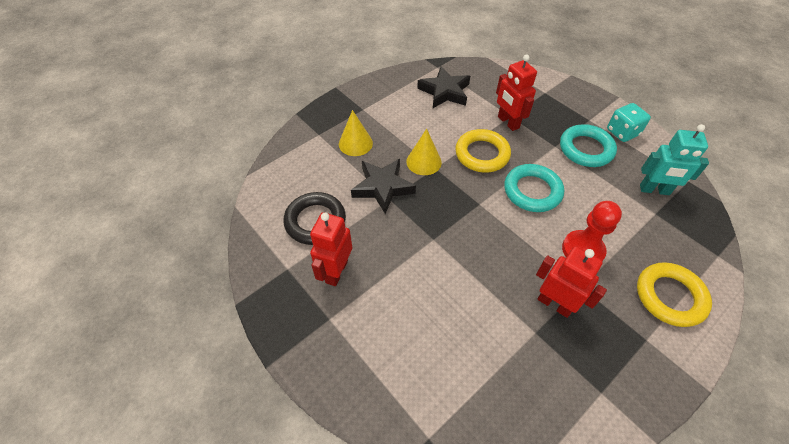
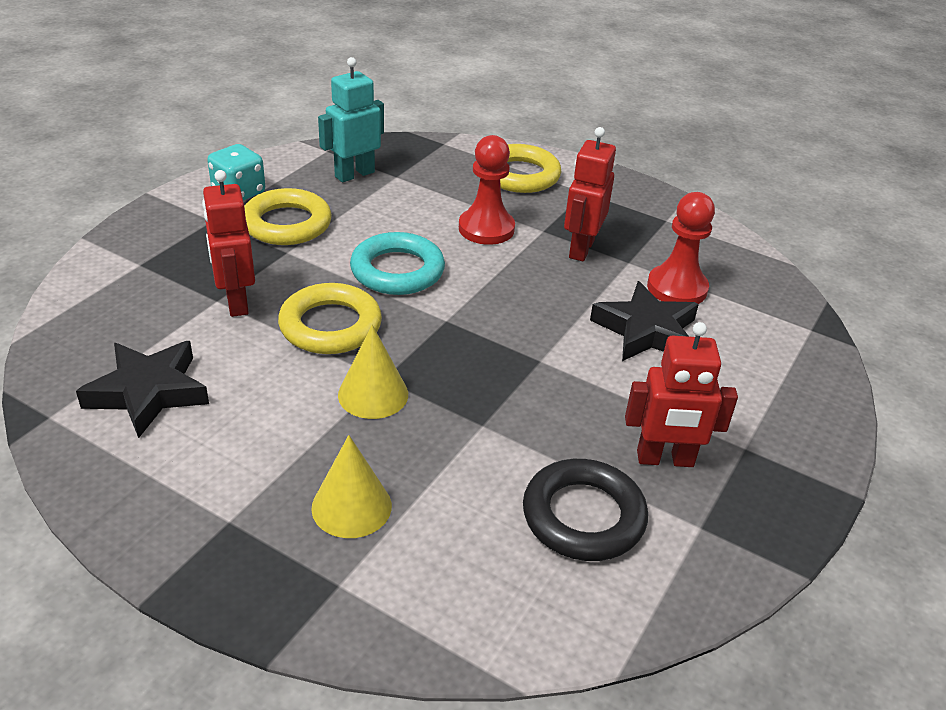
camera: 110 degrees left, 15 degrees down
black star [351,159,416,214] -> black star moved to [590,281,699,361]
red robot [496,54,537,131] -> red robot turned 120 degrees clockwise [202,170,255,317]
turquoise ring [560,124,617,167] -> yellow ring [244,188,332,245]
turquoise robot [640,124,709,195] -> turquoise robot turned 120 degrees counterclockwise [318,57,384,182]
none -> red pawn [647,192,715,304]

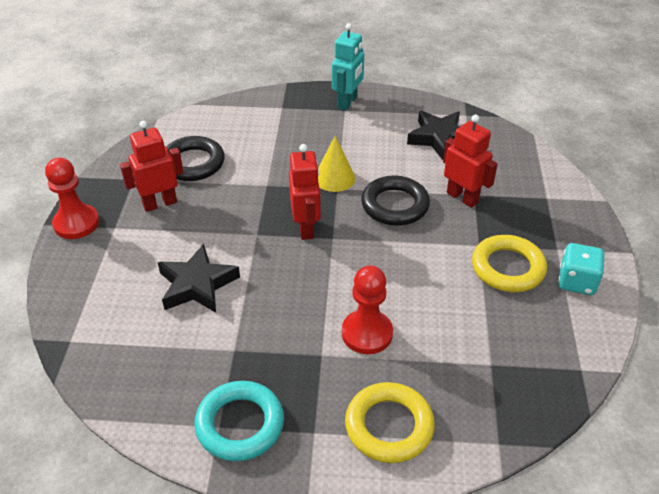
camera: 155 degrees right, 5 degrees up
yellow ring [278,283,382,354] -> black ring [361,176,430,226]
yellow cone [311,435,392,538] -> none
turquoise robot [318,57,384,182] -> turquoise robot moved to [332,23,364,111]
turquoise ring [350,232,445,295] -> turquoise ring moved to [194,381,284,461]
red robot [564,127,616,261] -> red robot moved to [289,144,321,240]
red pawn [647,192,715,304] -> red pawn moved to [45,158,99,239]

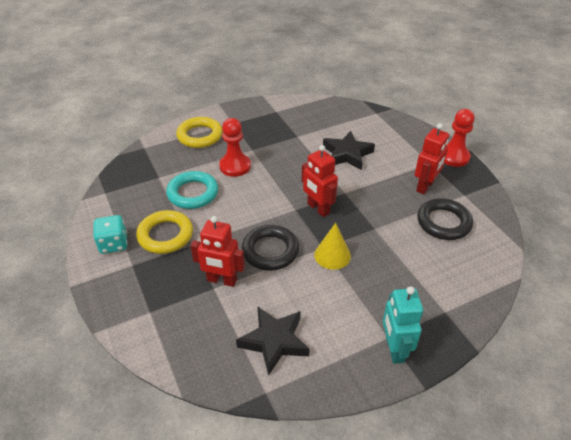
camera: 150 degrees right, 0 degrees up
turquoise ring [194,381,284,461] -> turquoise ring moved to [166,171,218,209]

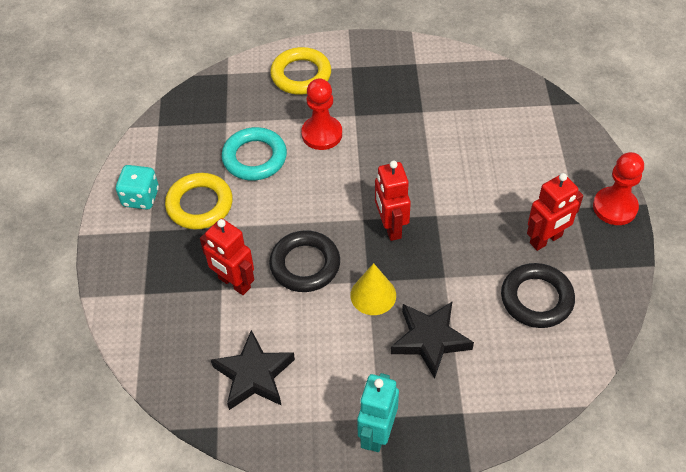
camera: 25 degrees right, 10 degrees up
black star [323,131,375,170] -> black star moved to [391,301,474,379]

